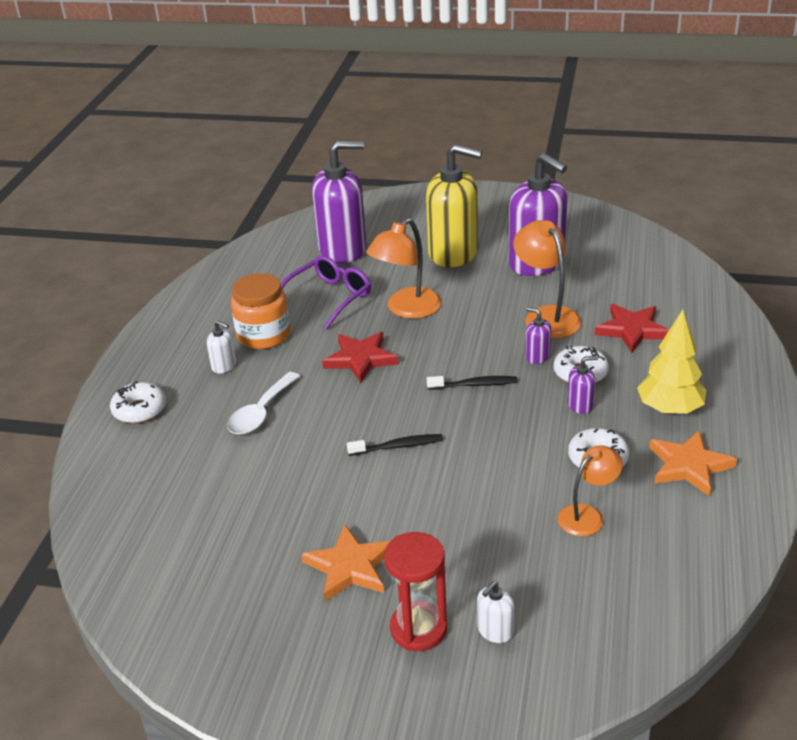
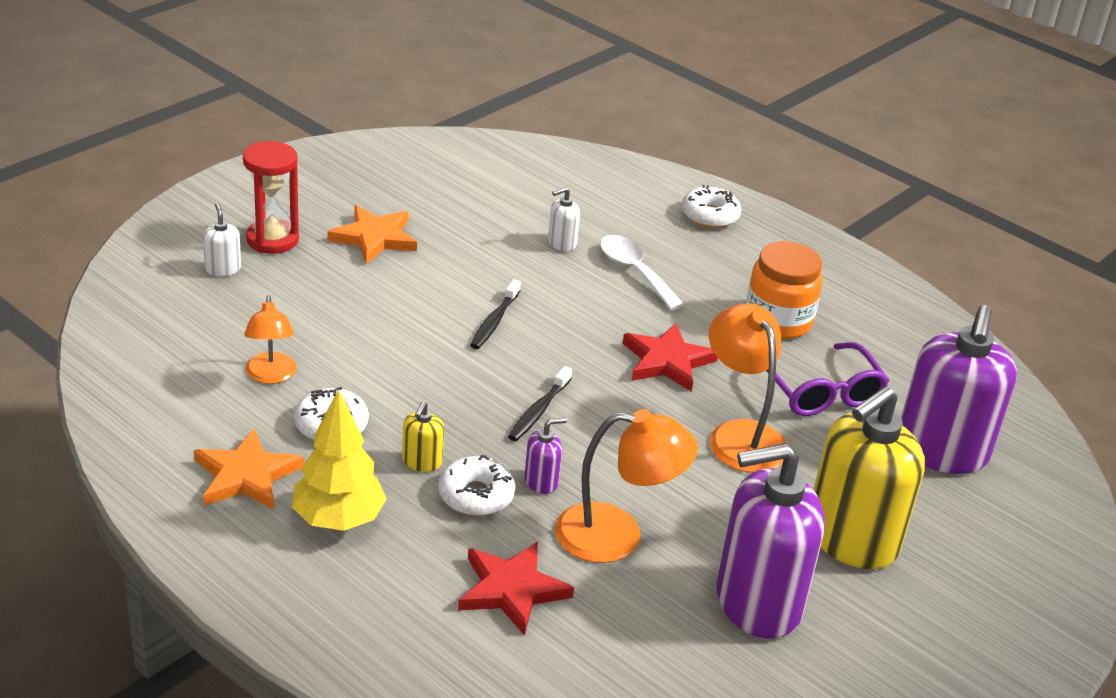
camera: 115 degrees right, 0 degrees up
white soap dispenser [207,321,236,374] -> white soap dispenser moved to [548,187,580,251]
purple soap dispenser [567,356,598,414] -> yellow soap dispenser [402,401,444,472]

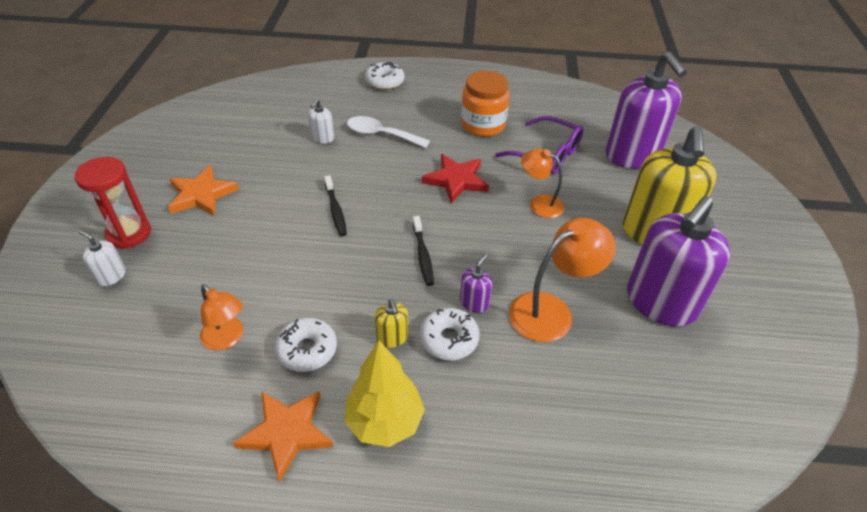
camera: 35 degrees left, 10 degrees up
red star [458,542,574,636] -> none
orange lamp [709,304,787,473] -> orange lamp [521,149,565,218], size x0.64

